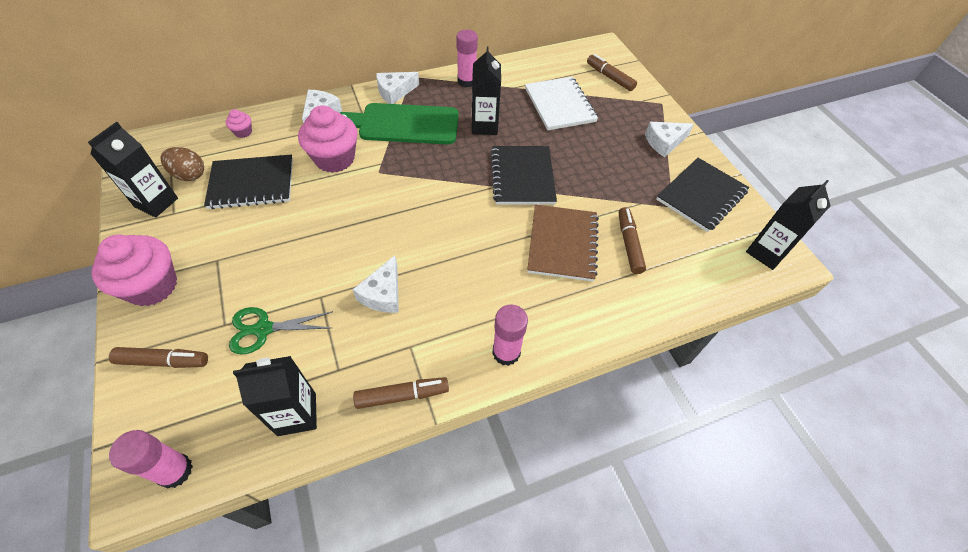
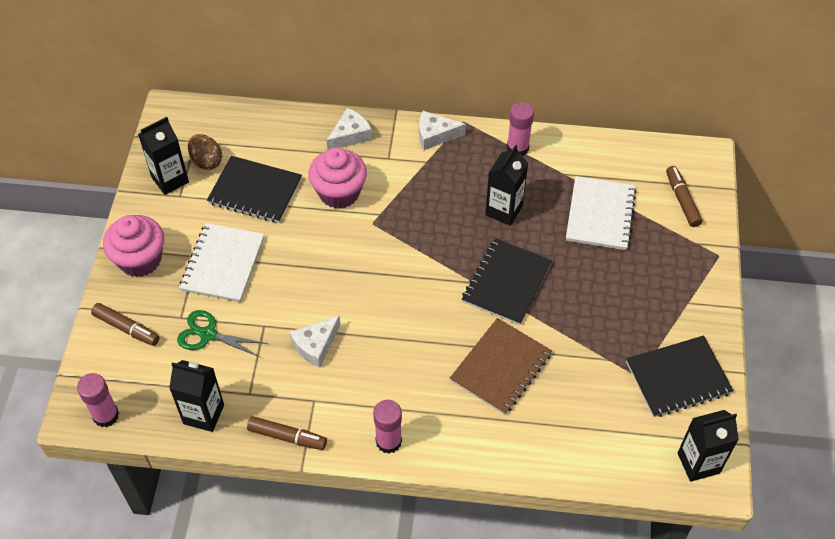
camera: 30 degrees right, 0 degrees up
pink cupcake [225,109,252,138] -> none
green cutting board [339,103,459,144] -> none
brown marker [619,207,646,274] -> none
white cheese [645,122,694,157] -> none
none -> white notebook [179,223,264,302]

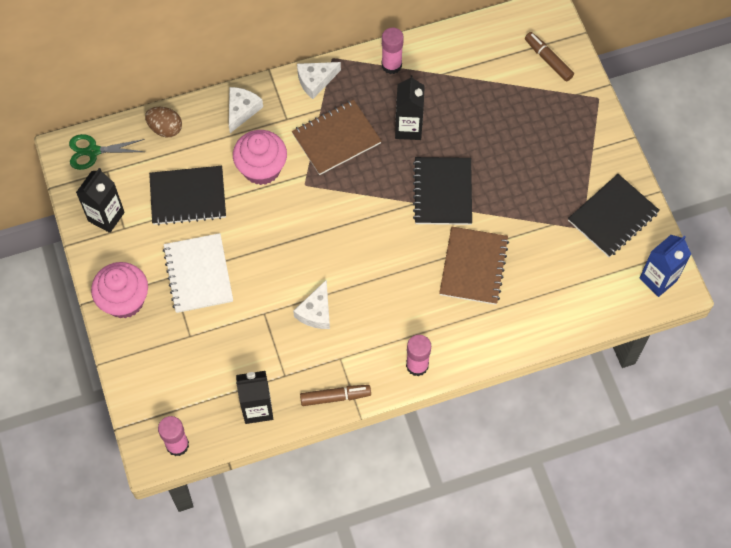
camera: 25 degrees left, 10 degrees up
brown marker [91,303,160,346] -> none
green scissors [177,310,268,358] -> green scissors moved to [69,134,145,170]
brown egg [188,134,222,170] -> brown egg moved to [145,107,182,137]
white notebook [566,176,636,250] -> none
black carton [678,410,739,482] -> blue carton [639,235,691,297]
none -> brown notebook [292,100,381,175]

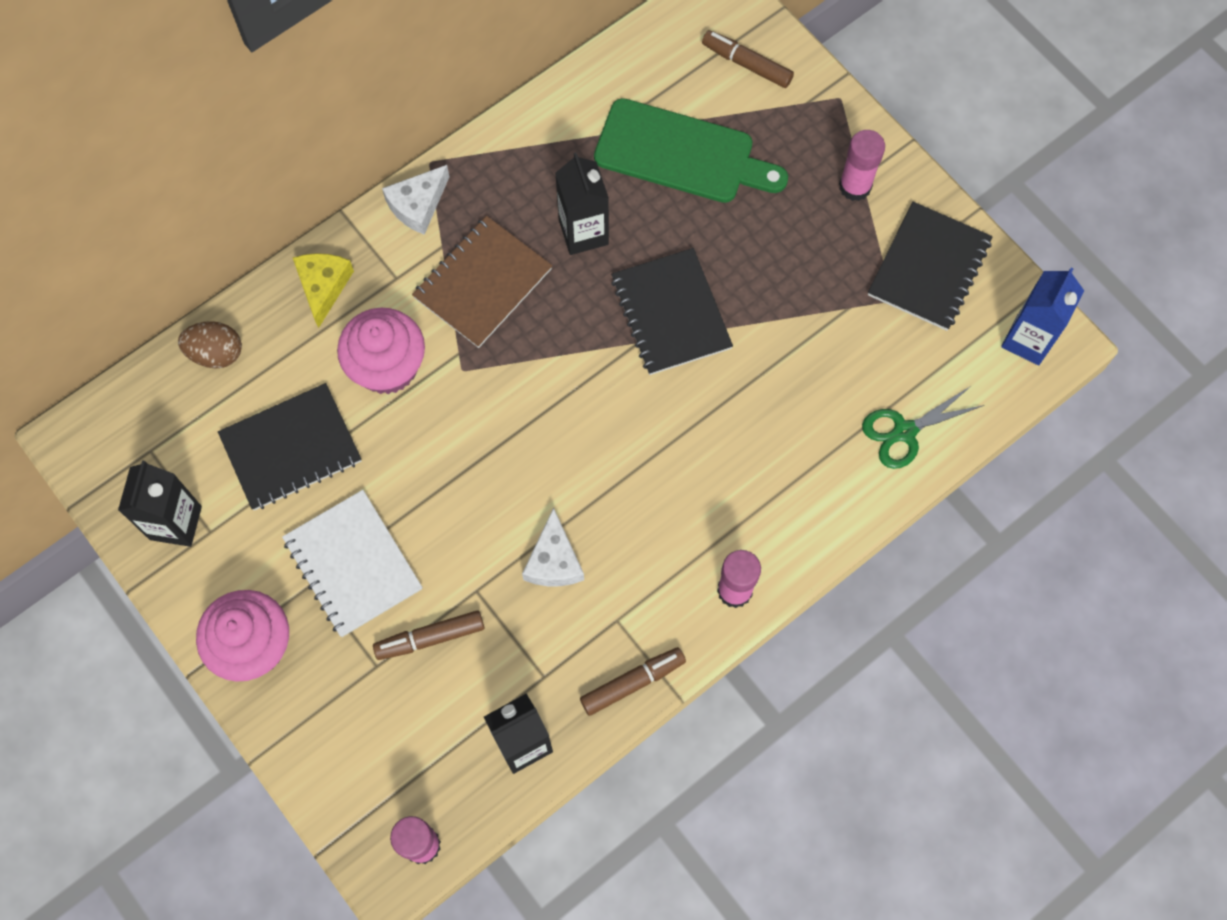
camera: 20 degrees left, 5 degrees up
green scissors [69,134,145,170] -> green scissors moved to [862,386,984,469]
white cheese [229,87,263,133] -> yellow cheese [293,253,354,328]
pink glue stick [382,28,404,74] -> pink glue stick moved to [839,130,885,201]
brown notebook [439,227,509,305] -> none
none -> brown marker [373,610,484,660]
none -> green cutting board [594,98,788,203]

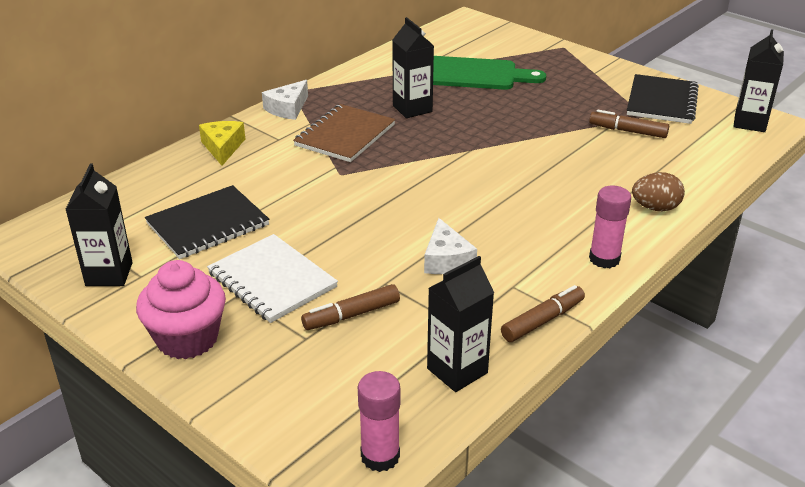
camera: 10 degrees left, 35 degrees down
brown egg [178,321,242,369] -> brown egg moved to [632,172,685,211]
pink cupcake [337,308,425,394] -> none
black notebook [611,248,733,375] -> none
brown marker [702,30,794,88] -> brown marker moved to [589,110,669,138]
pink glue stick [839,130,885,201] -> none
green scissors [862,386,984,469] -> none
blue carton [1001,267,1084,366] -> black carton [733,29,784,132]

